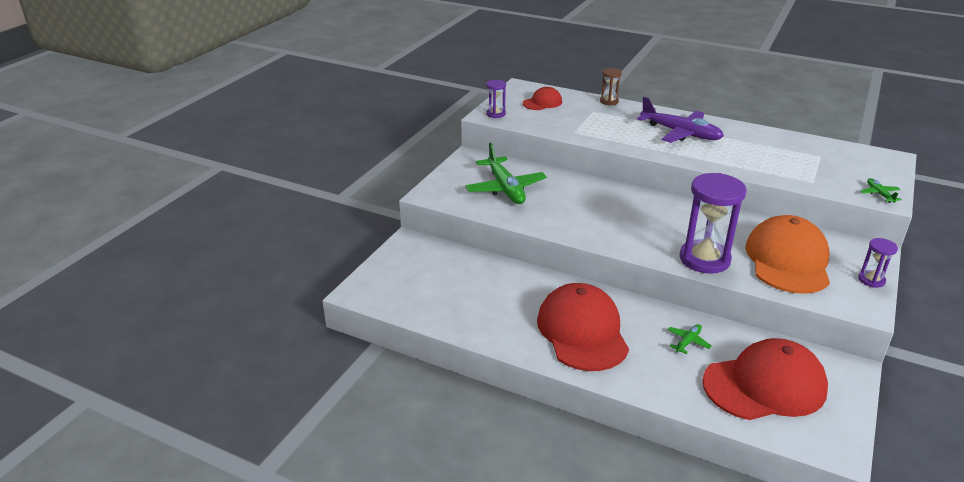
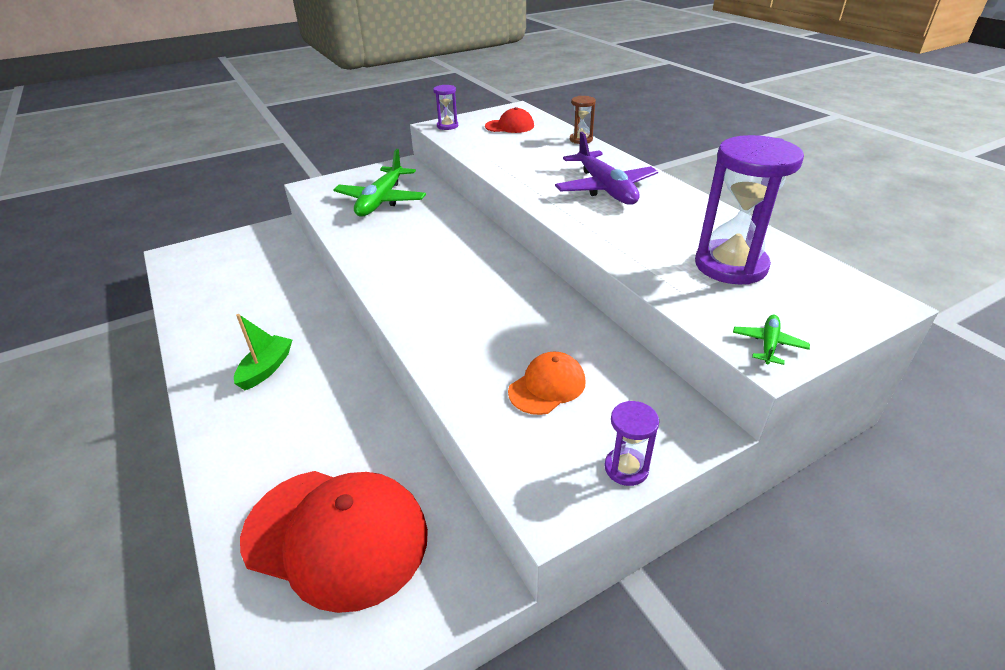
camera: 35 degrees right, 5 degrees up
red cap [537,283,629,371] -> green boat [234,314,292,390]
green plane [668,324,712,354] -> none
purple hourglass [680,173,747,274] -> purple hourglass moved to [695,135,804,285]
orange cap [745,215,830,294] -> orange cap [508,352,586,415], size x0.50

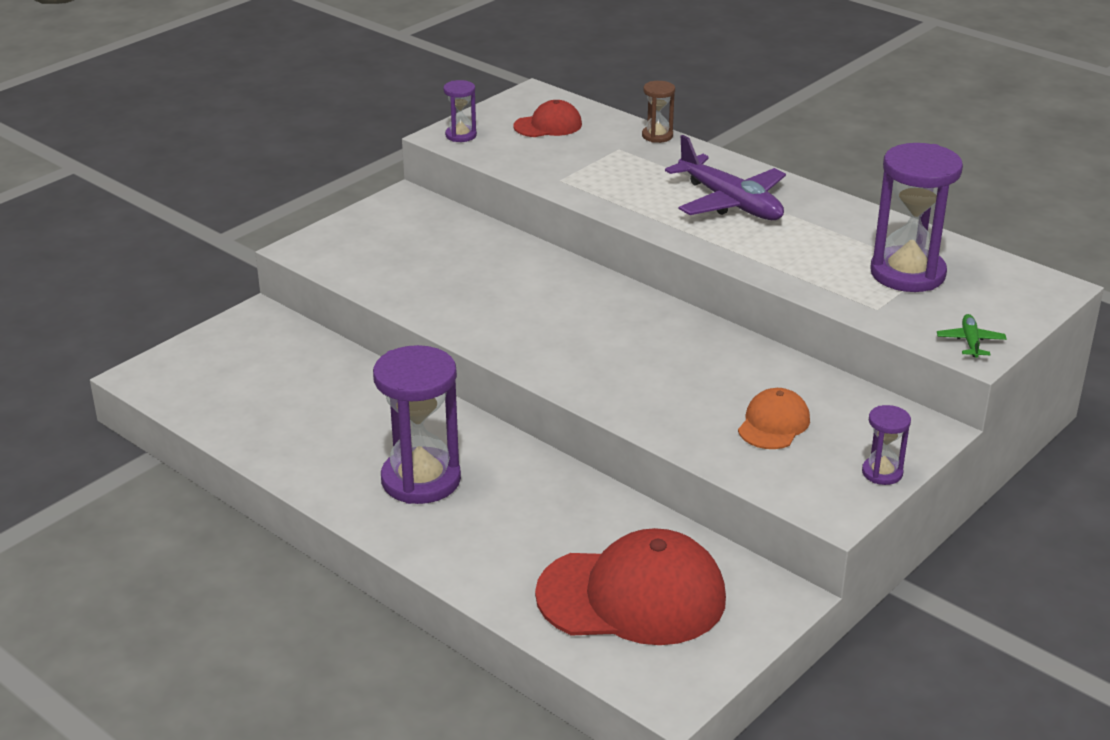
camera: 20 degrees left, 5 degrees down
green boat [234,314,292,390] -> purple hourglass [373,345,461,504]
green plane [333,149,426,217] -> none

